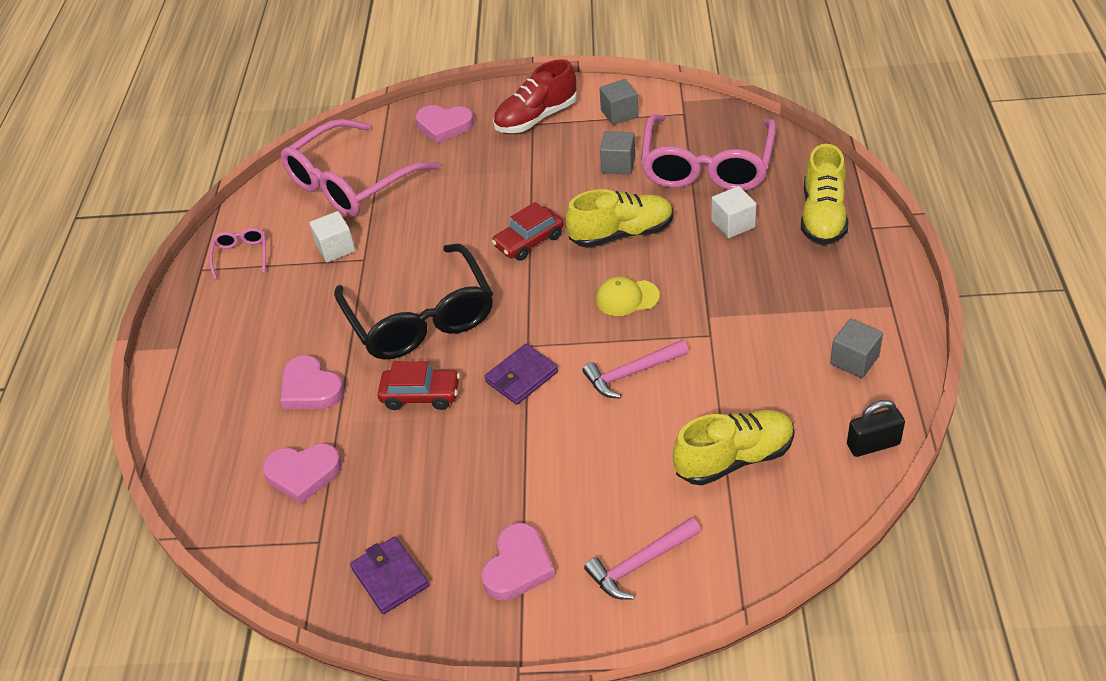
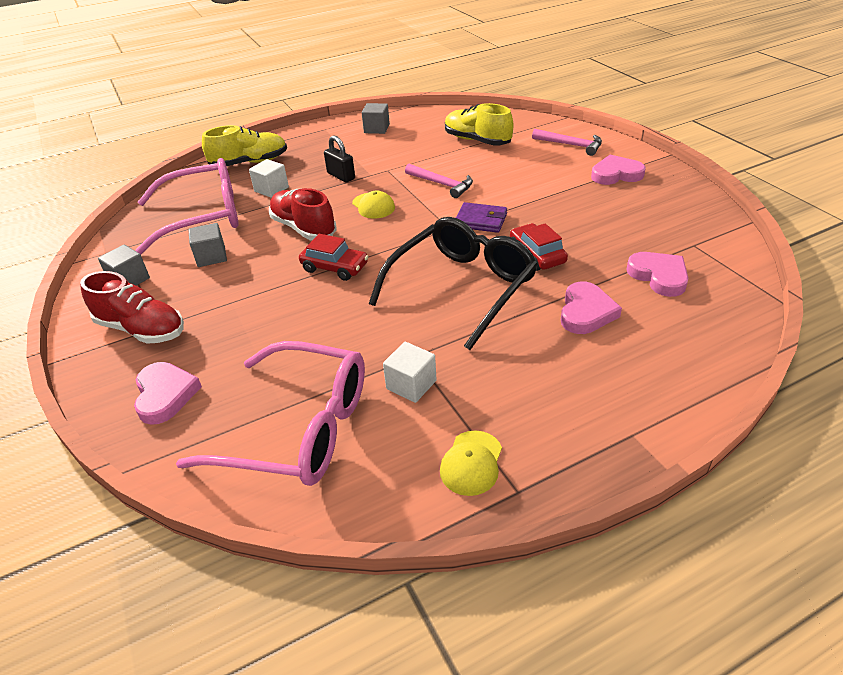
camera: 120 degrees left, 5 degrees down
pink glasses [209,228,266,280] -> yellow cap [440,430,502,496]
purple wallet [350,537,429,614] -> none
yellow shoe [566,189,673,248] -> red shoe [269,188,337,240]
black padlock [847,400,905,457] -> black padlock moved to [324,135,355,182]

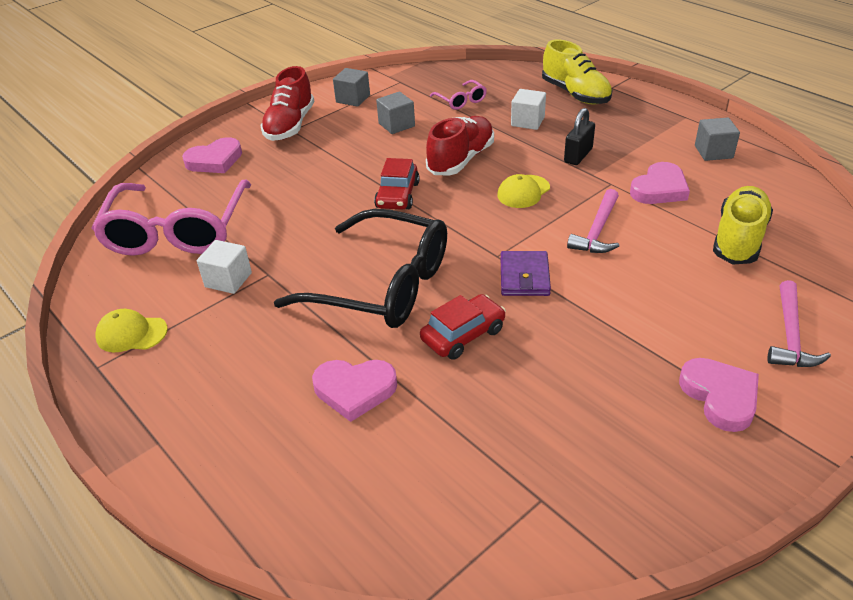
camera: 75 degrees right, 0 degrees up
pink glasses [136,158,239,254] -> pink glasses [430,80,487,110], size x0.42
pink heart [626,252,688,297] -> pink heart moved to [630,162,690,204]

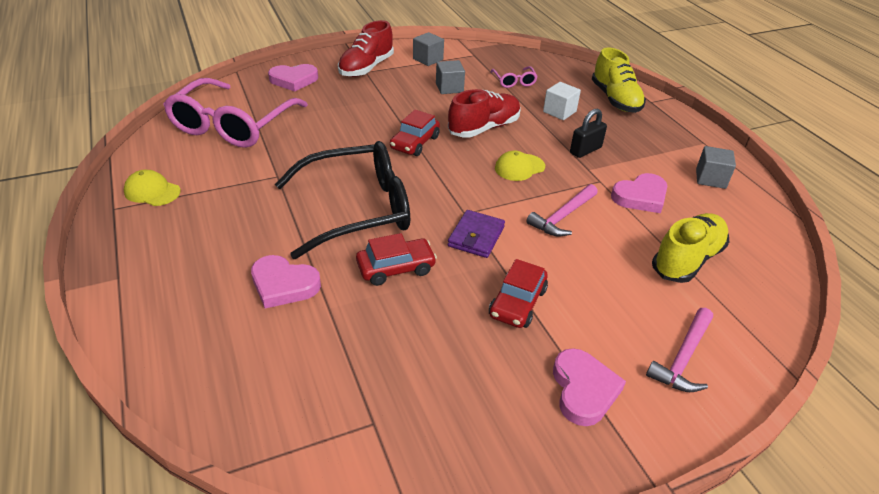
camera: 15 degrees right, 0 degrees up
white cube [197,240,252,294] -> none
black glasses [274,209,447,328] -> black glasses turned 60 degrees counterclockwise [275,141,410,259]
none -> red car [489,259,548,328]

